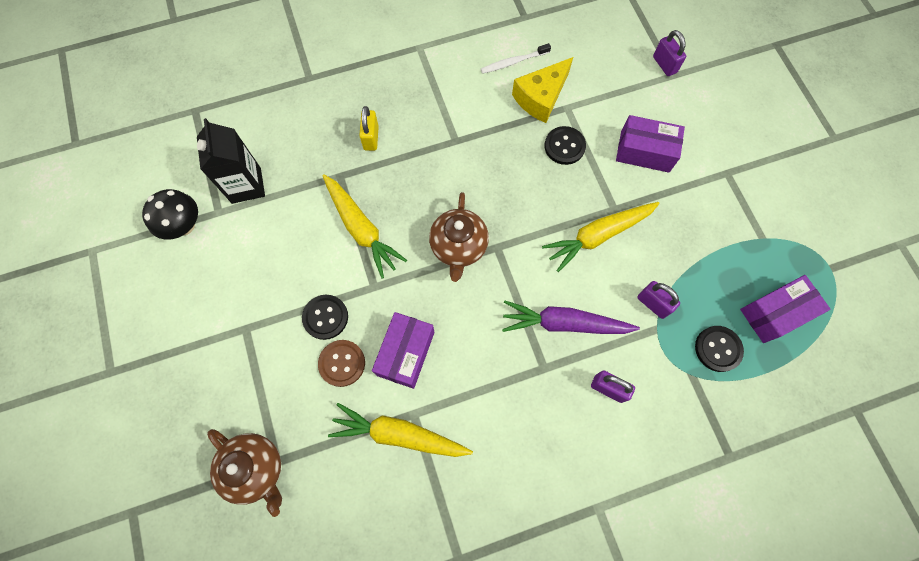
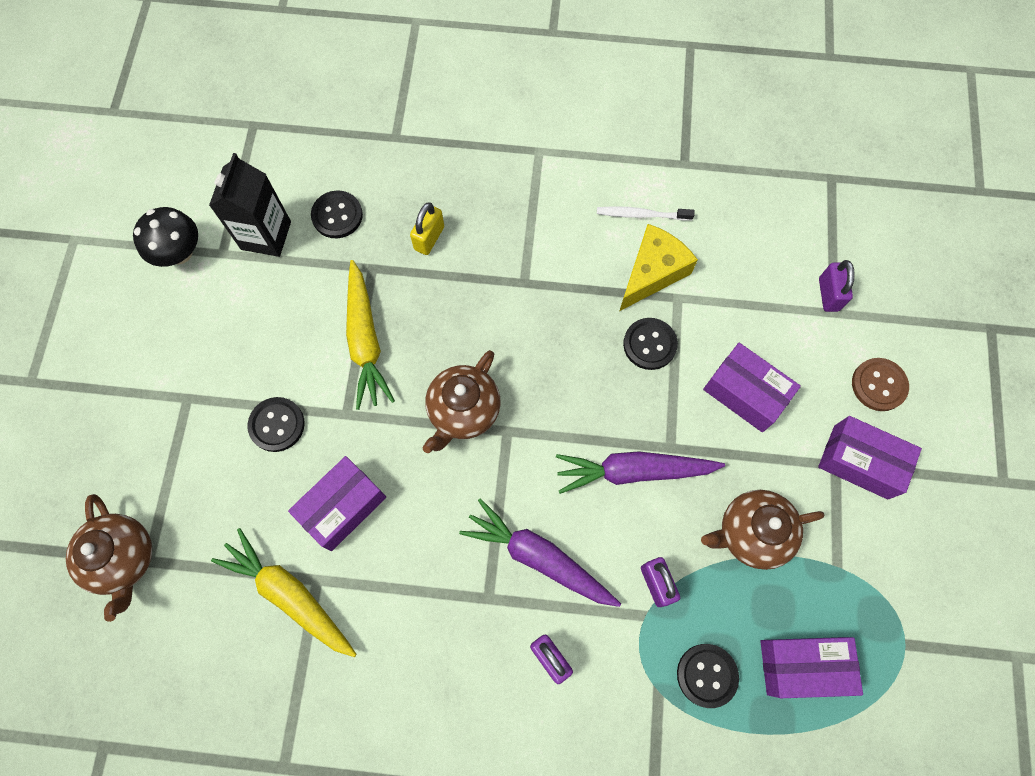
camera: 25 degrees right, 0 degrees up
brown button [318,340,365,387] -> brown button moved to [852,358,909,411]
yellow cheese [512,57,573,123] -> yellow cheese turned 150 degrees clockwise [620,224,698,311]
yellow carrot [542,202,659,272] -> purple carrot [556,451,725,494]
none -> black button [311,190,363,238]
none -> brown teapot [701,490,824,570]
none -> purple box [818,416,922,500]

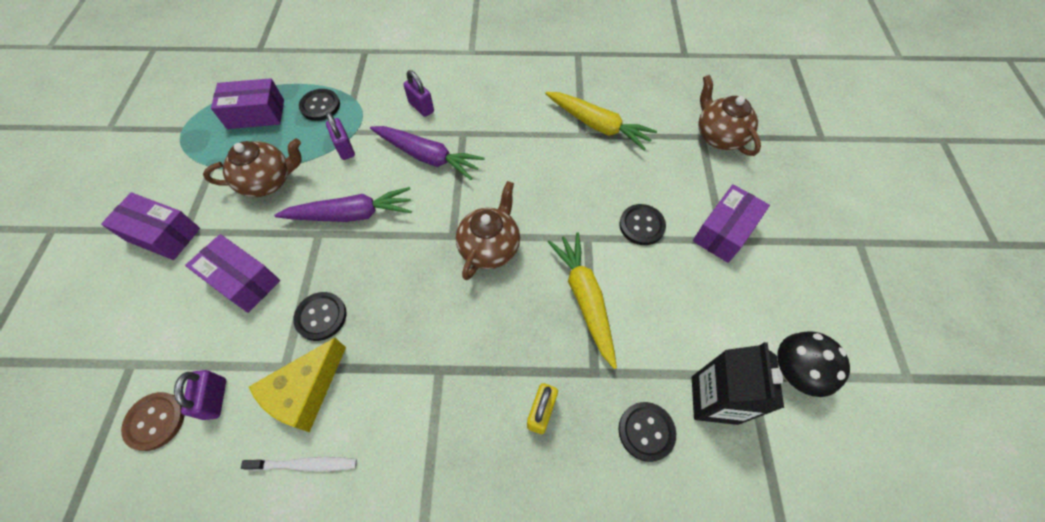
camera: 175 degrees right, 10 degrees down
purple box [288,456,386,551] -> purple box moved to [693,184,770,263]
purple padlock [819,260,855,312] -> purple padlock moved to [174,370,226,420]
brown button [852,358,909,411] -> brown button moved to [121,392,185,451]

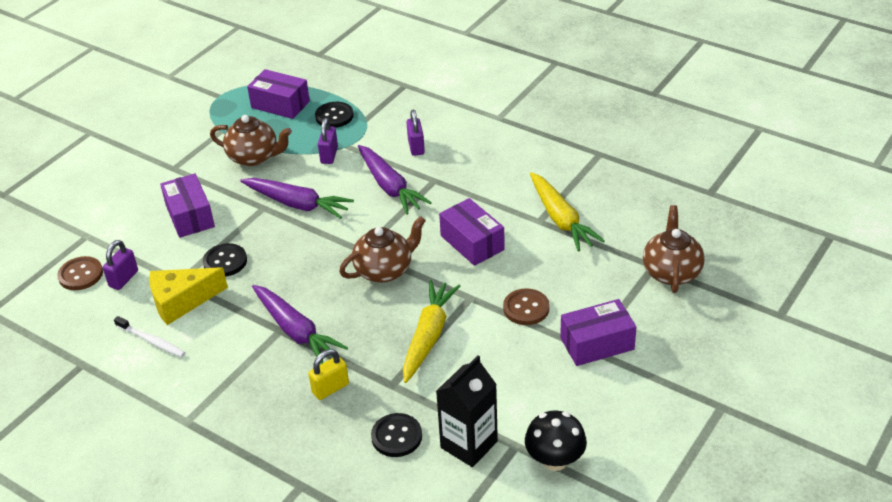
camera: 35 degrees right, 20 degrees down
purple box [101,192,200,260] -> purple box moved to [439,198,505,266]
black button [619,204,666,245] -> brown button [503,288,550,325]
none -> purple carrot [252,285,348,364]

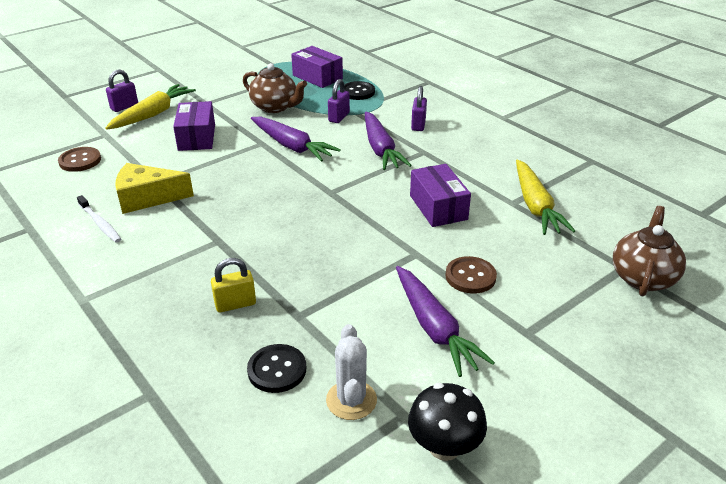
camera: 15 degrees right, 5 degrees down
purple padlock [103,240,138,290] -> purple padlock moved to [106,69,138,112]
black button [203,243,247,277] -> none
purple carrot [252,285,348,364] -> purple carrot moved to [396,266,495,377]
brown teapot [339,216,426,283] -> none
yellow carrot [403,280,460,383] -> yellow carrot moved to [105,84,196,130]
black carton [436,356,498,467] -> white cactus [326,324,377,420]
purple box [560,299,637,366] -> none

